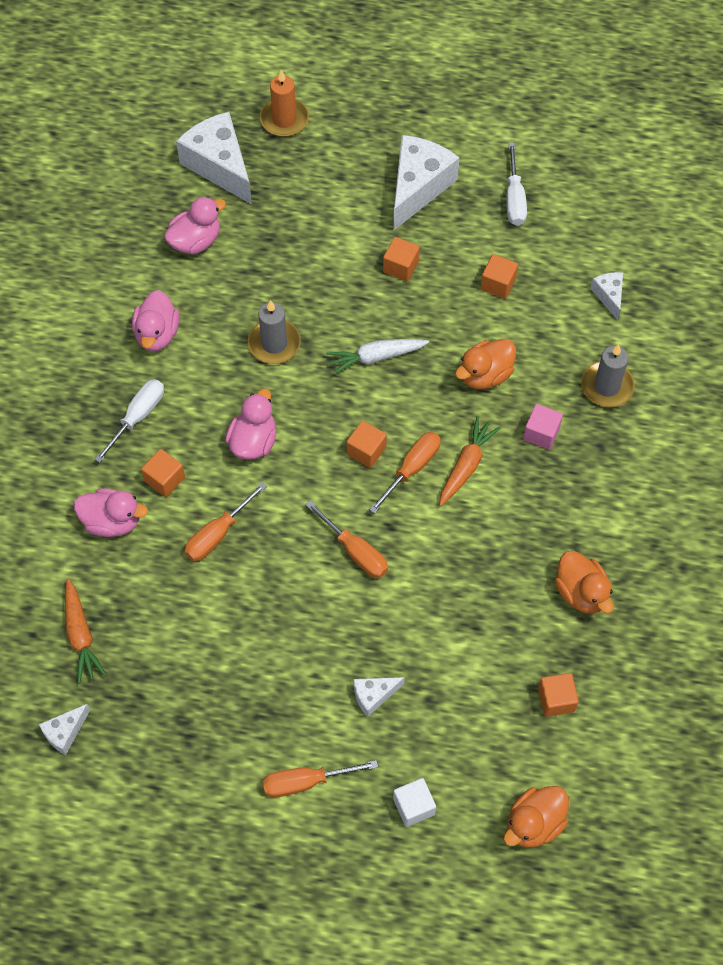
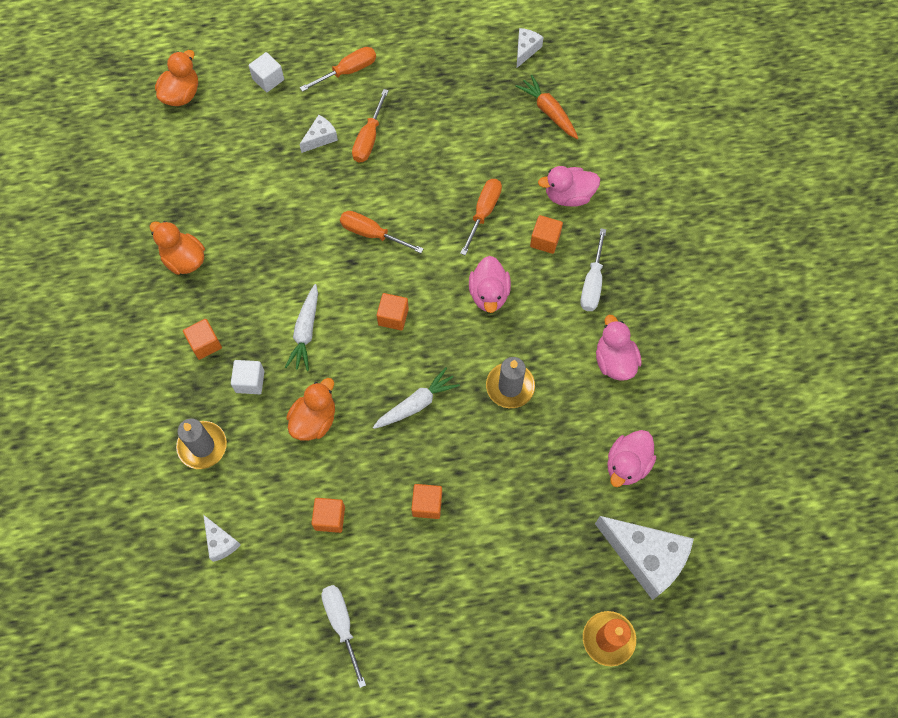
camera: 160 degrees right, 5 degrees up
orange screwdriver [369,432,441,514] -> orange screwdriver moved to [352,89,389,162]
white cheese [393,135,460,231] -> none
orange carrot [439,416,501,506] -> white carrot [285,284,318,371]
pink cube [523,404,563,450] -> white cube [231,360,265,394]
orange cube [538,673,579,717] -> orange cube moved to [183,319,222,360]

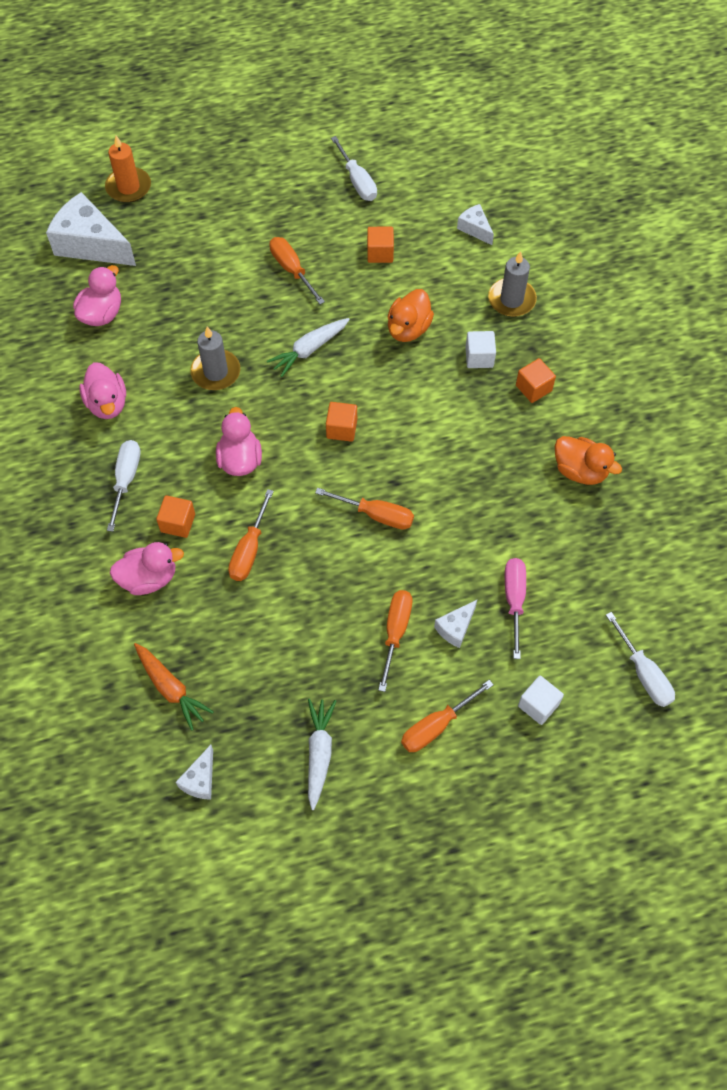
camera: 175 degrees right, 5 degrees down
orange duck [155,50,198,106] -> white screwdriver [606,612,675,707]
white carrot [285,284,318,371] -> white carrot moved to [308,699,336,810]
orange cube [411,484,442,519] -> orange screwdriver [270,237,325,304]
none -> pink screwdriver [505,558,526,659]

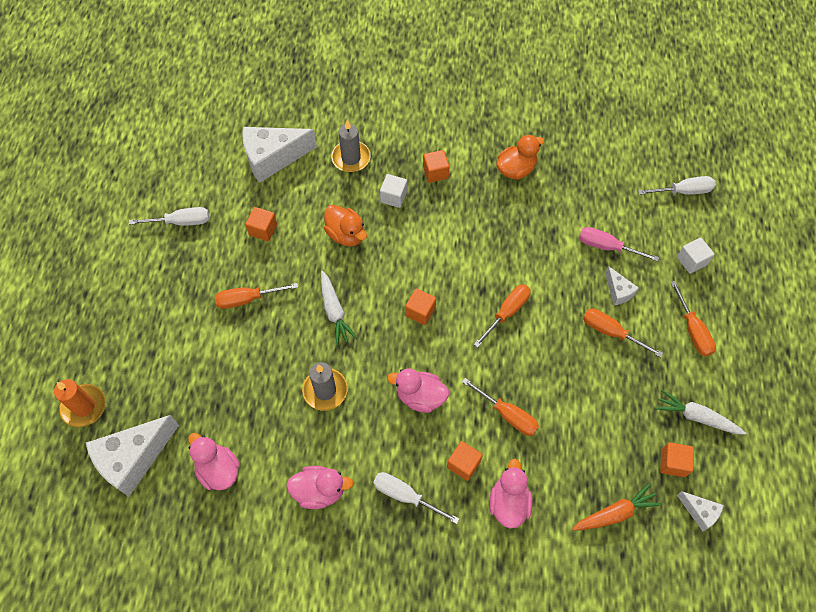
camera: 70 degrees left, 0 degrees up
white cheese [457,204,494,245] -> white cheese [242,127,317,183], size x2.06
none -> orange cube [660,442,694,477]

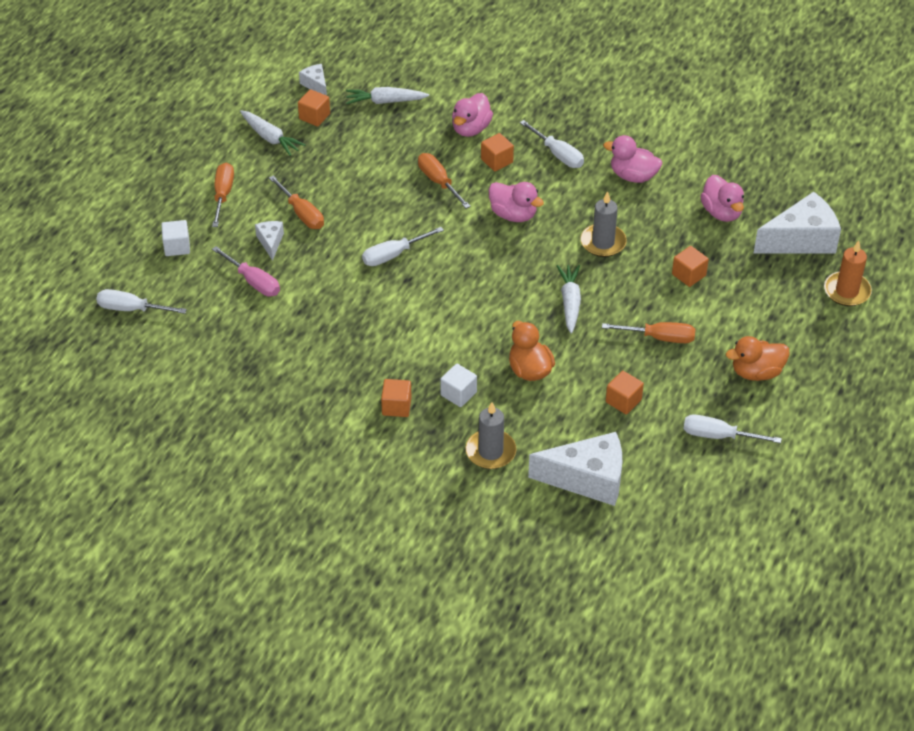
camera: 160 degrees left, 15 degrees down
orange cube [405,288,436,325] -> orange cube moved to [672,246,709,287]
orange screwdriver [474,284,530,348] -> white screwdriver [362,227,444,266]
orange duck [497,135,544,180] -> orange duck moved to [726,336,790,381]
orange carrot [572,483,662,530] -> white carrot [346,87,429,104]

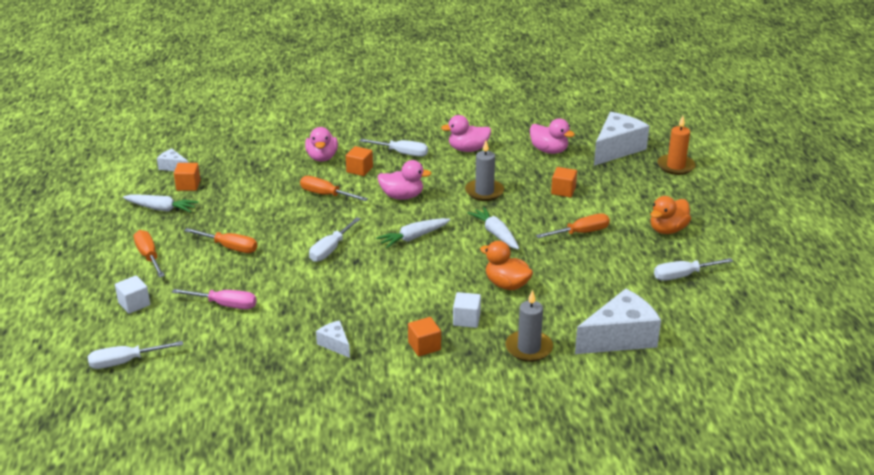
camera: 30 degrees left, 15 degrees down
white cheese [255,221,284,261] -> white cheese moved to [316,320,350,358]
white carrot [346,87,429,104] -> white carrot moved to [376,218,451,248]
orange cube [606,371,644,414] -> none

